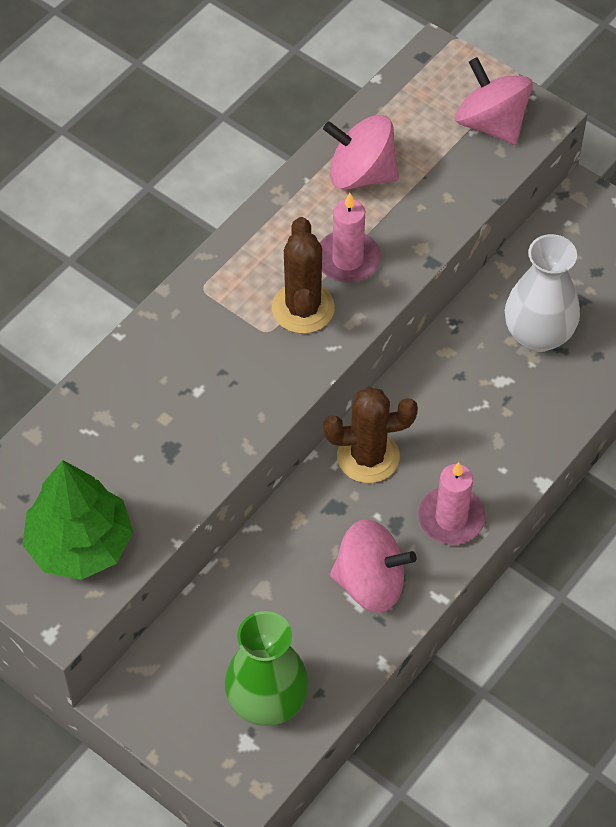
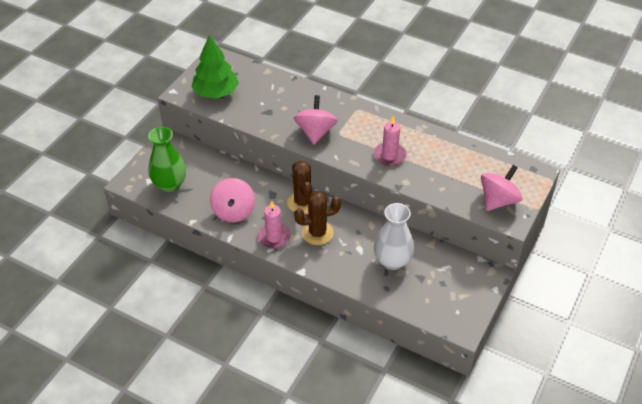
camera: 80 degrees right, 10 degrees down
brown cactus [272,217,335,334] -> brown cactus moved to [294,191,341,245]
pink spinning top [323,115,399,190] -> pink spinning top moved to [294,95,338,145]

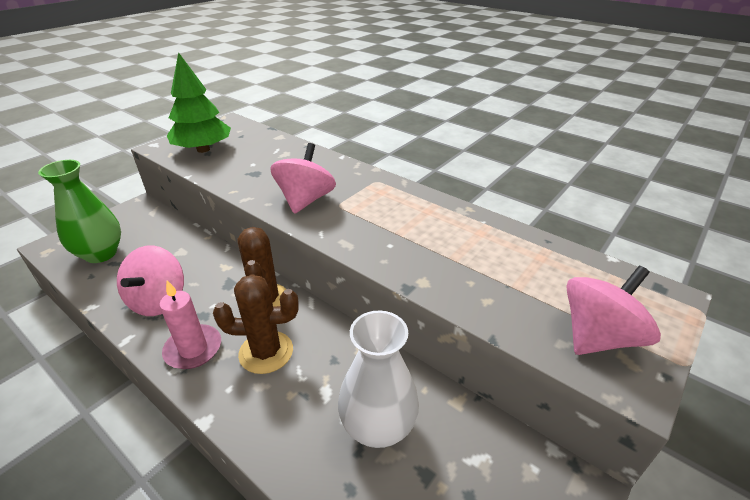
camera: 10 degrees right, 10 degrees down
pink candle [374,116,407,166] -> none

